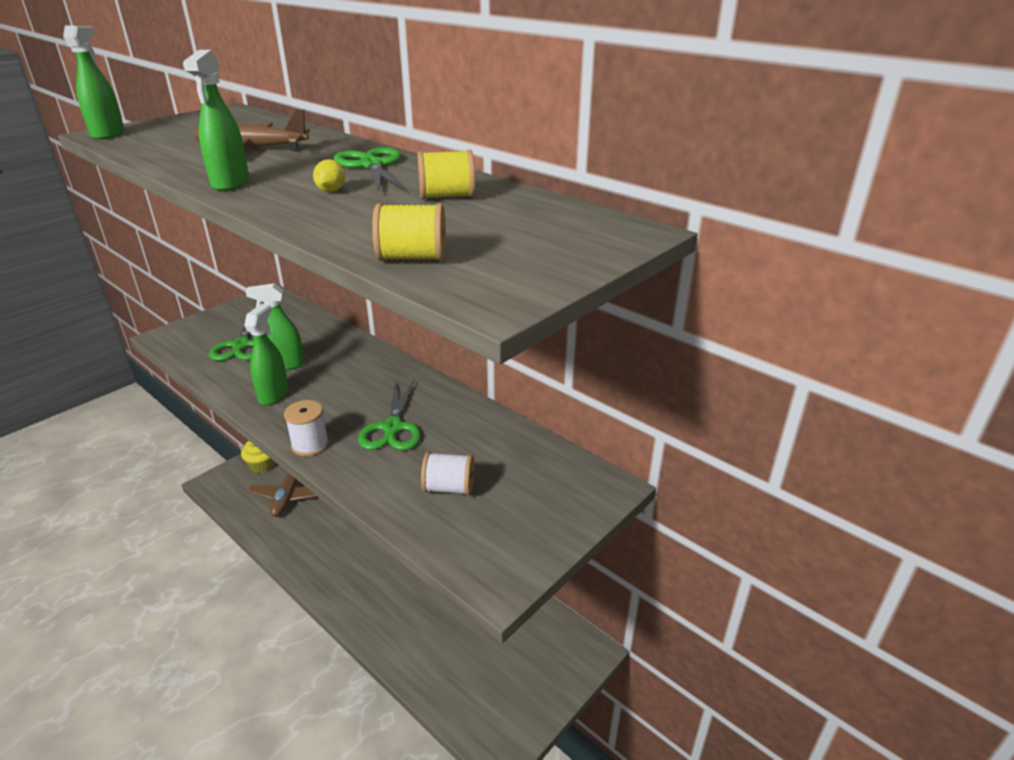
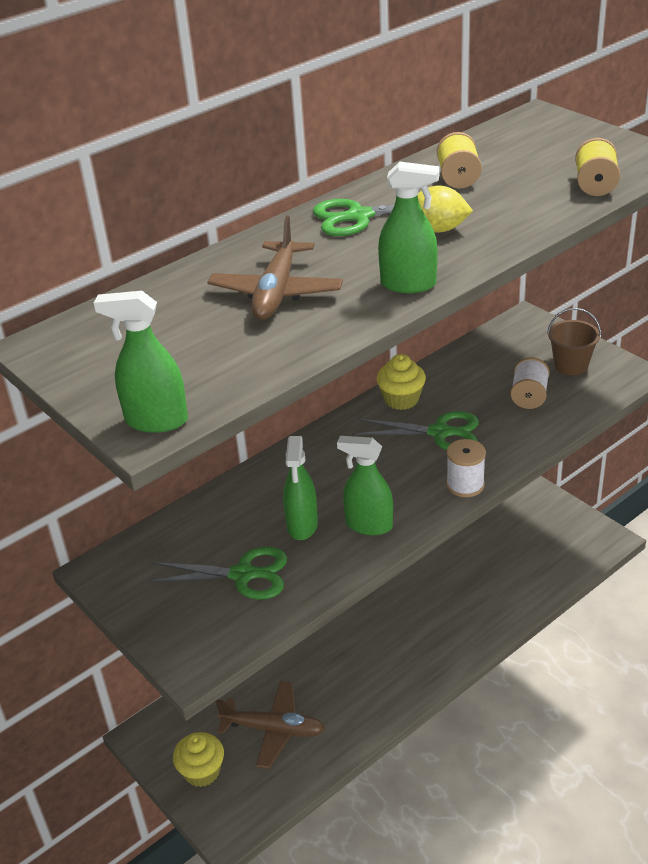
camera: 80 degrees left, 5 degrees up
yellow lemon [313,159,346,192] -> yellow lemon [418,186,473,232], size x1.53
none -> yellow cupcake [377,354,426,410]
none -> brown bucket [547,308,601,375]

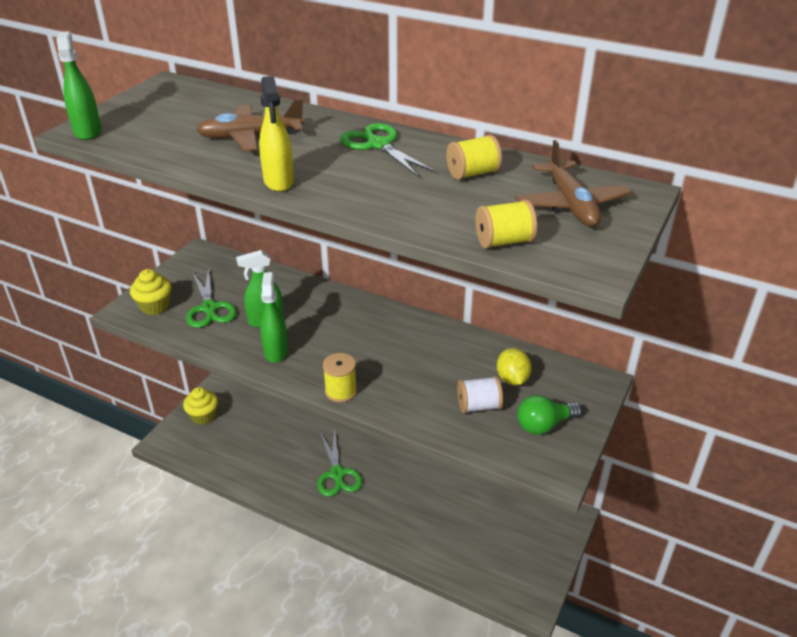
camera: 65 degrees right, 0 degrees up
brown plane [215,681,325,769] -> brown plane moved to [515,140,632,227]
green scissors [356,411,479,450] -> green scissors moved to [317,428,362,497]
yellow cupcake [377,354,426,410] -> yellow cupcake moved to [130,269,172,315]
green spray bottle [378,162,440,293] -> yellow spray bottle [259,76,294,192]
yellow lemon [418,186,473,232] -> yellow lemon moved to [497,348,532,385]
white spool [446,439,486,497] -> yellow spool [323,353,357,402]
brown bucket [547,308,601,375] -> green light bulb [517,395,582,435]

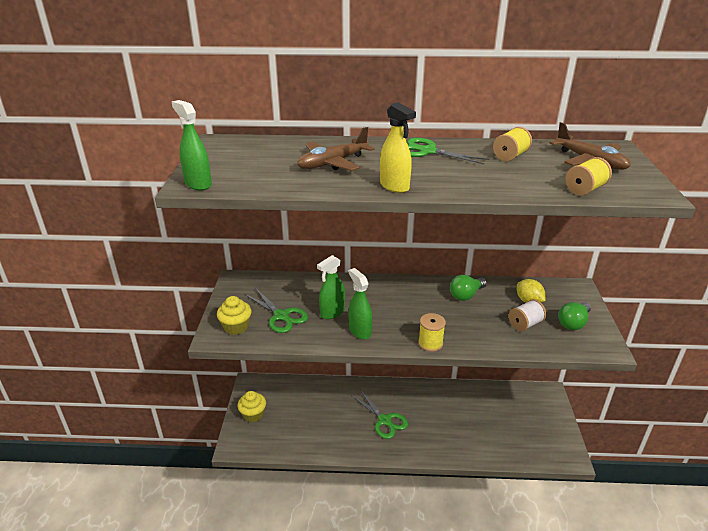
camera: 25 degrees left, 5 degrees down
none -> green light bulb [450,275,487,301]

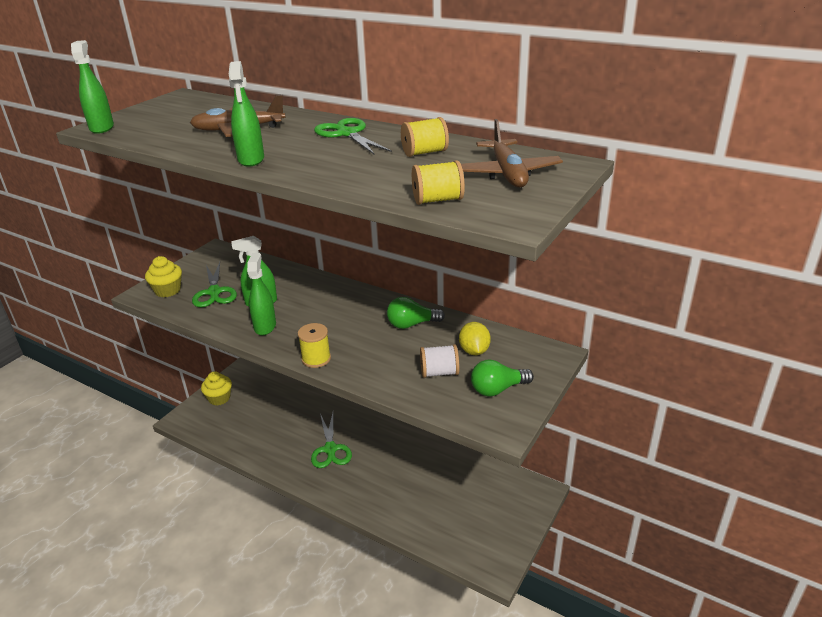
camera: 30 degrees right, 0 degrees up
yellow spray bottle [380,102,416,193] -> green spray bottle [229,61,264,167]

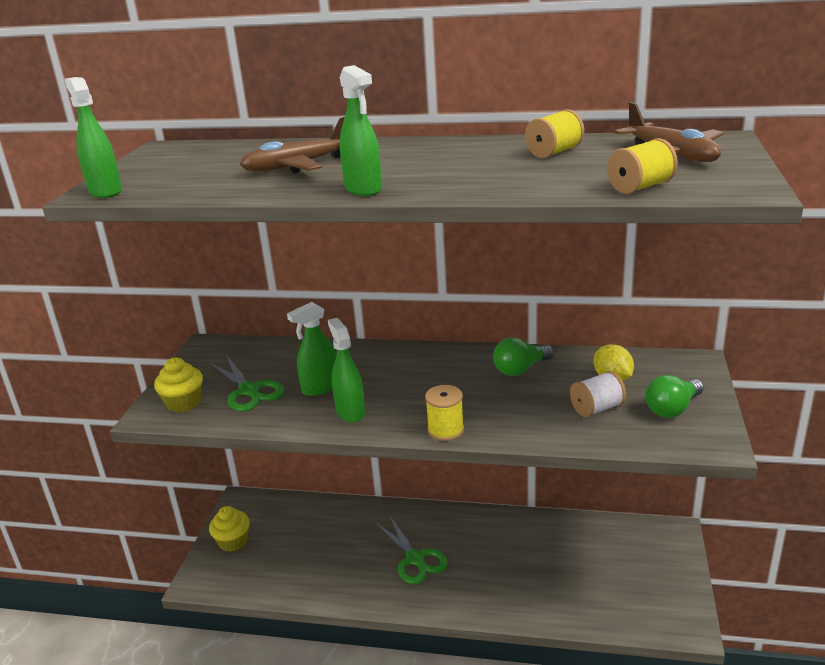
camera: 20 degrees left, 5 degrees down
green scissors [314,118,392,155] -> none

